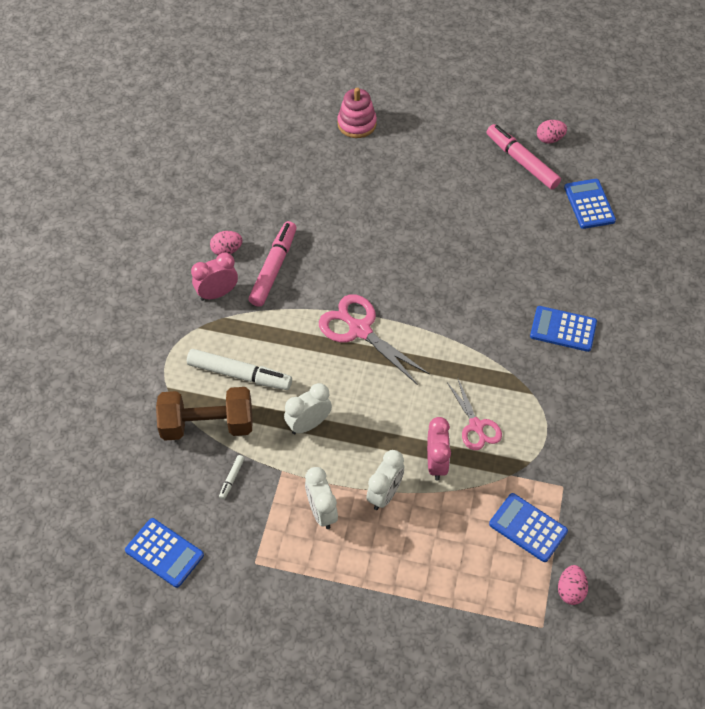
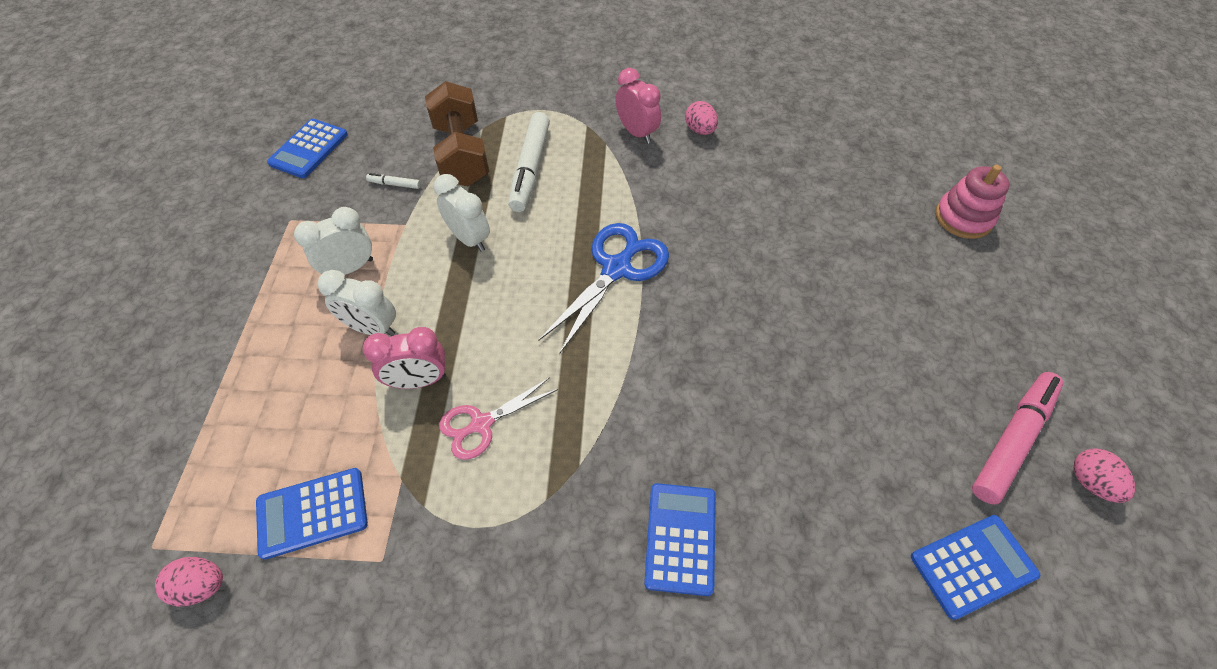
camera: 80 degrees right, 0 degrees up
pink marker [249,221,297,307] -> none
pink scissors [319,294,430,384] -> blue scissors [538,223,669,354]
blue calculator [489,493,568,562] -> blue calculator turned 135 degrees counterclockwise [256,468,368,560]

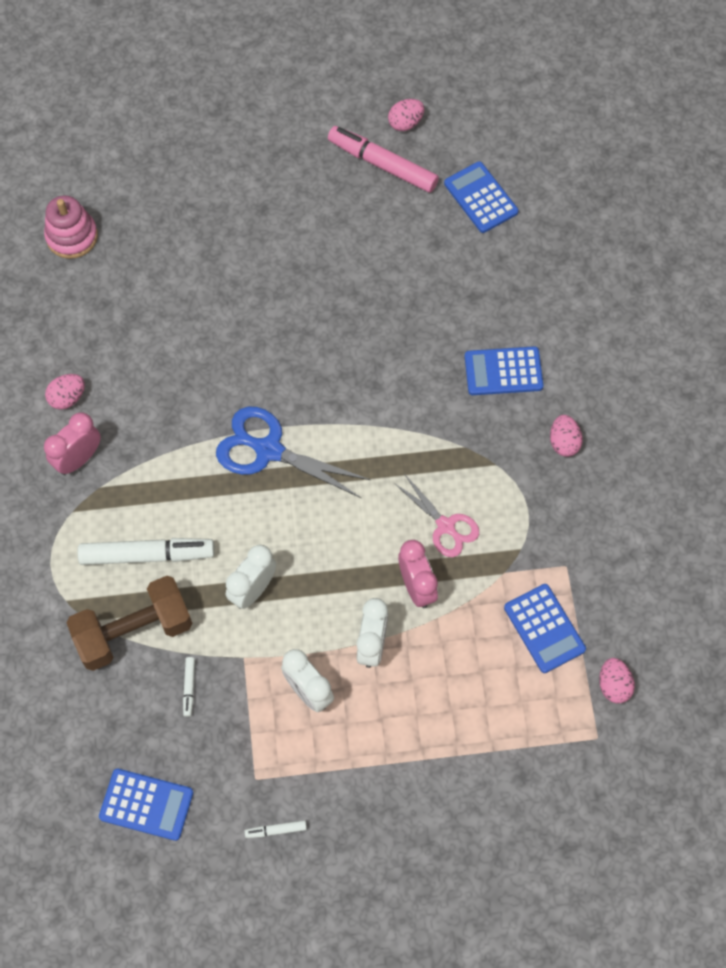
camera: 100 degrees left, 10 degrees up
pink stacking toy [935,165,1009,239] -> pink stacking toy moved to [44,196,98,259]
none -> white marker [245,820,307,838]
none -> pink egg [550,415,583,457]

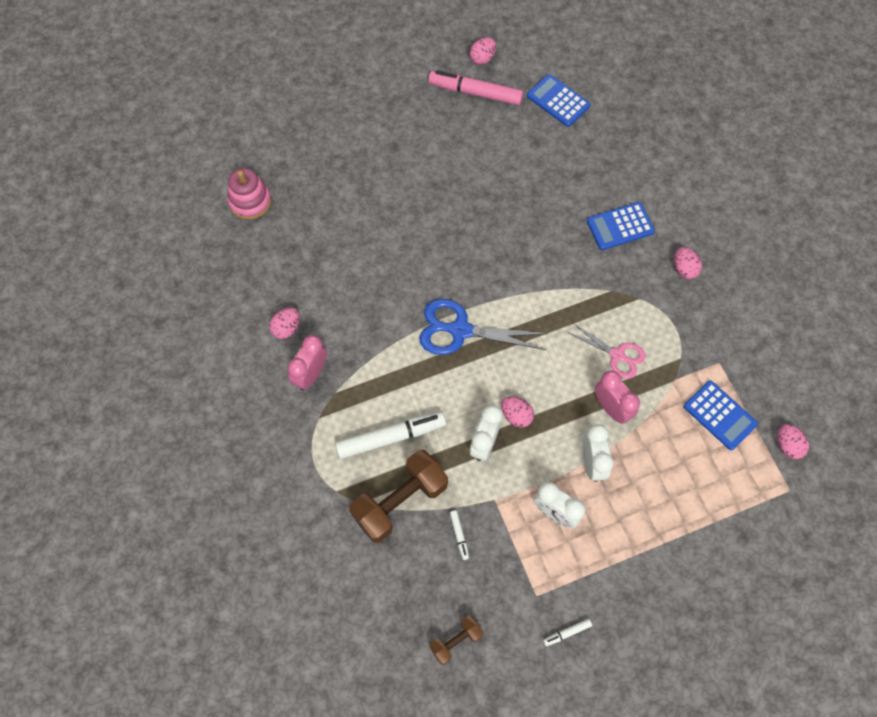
camera: 15 degrees left, 0 degrees up
blue calculator [99,769,194,841] -> brown dumbbell [429,616,483,665]
none -> pink egg [501,396,534,428]

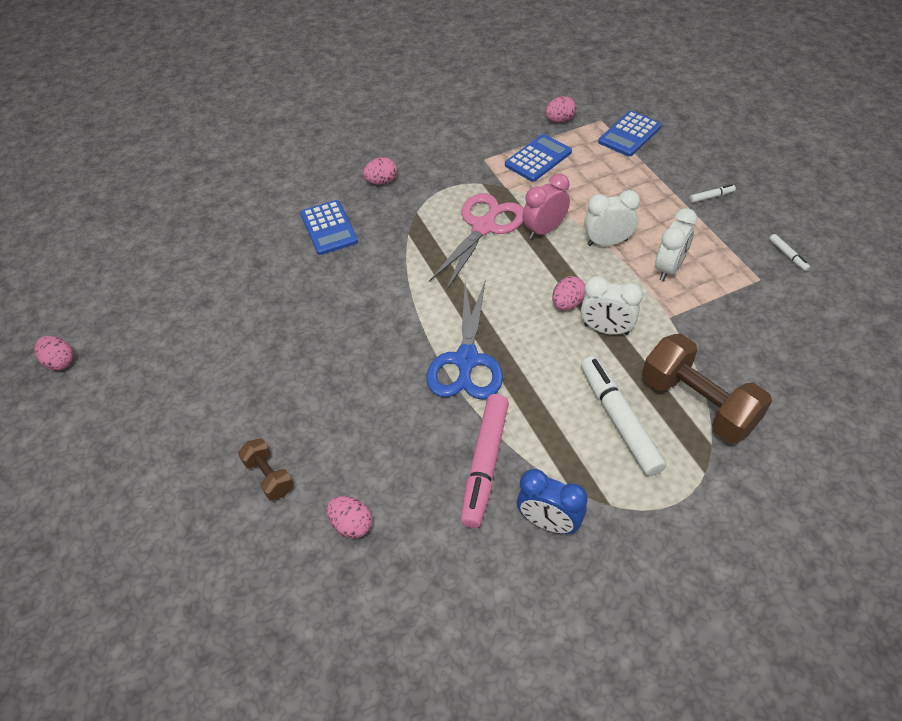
camera: 90 degrees left, 15 degrees down
pink stacking toy [227,168,271,220] -> none
pink egg [269,307,300,339] -> pink egg moved to [326,496,372,538]
pink clock [287,335,327,390] -> blue clock [517,469,588,534]
pink marker [428,70,524,105] -> pink marker moved to [461,394,509,528]
brown dumbbell [429,616,483,665] -> brown dumbbell moved to [238,438,294,500]
white marker [450,510,469,560] -> white marker moved to [690,184,736,203]
blue calculator [527,74,590,127] -> blue calculator moved to [598,111,662,157]
pink scissors [567,323,646,379] -> pink scissors [429,193,524,289], size x1.57

